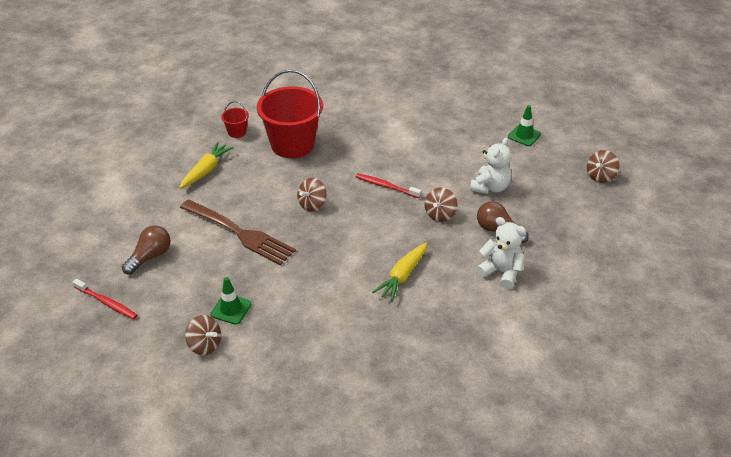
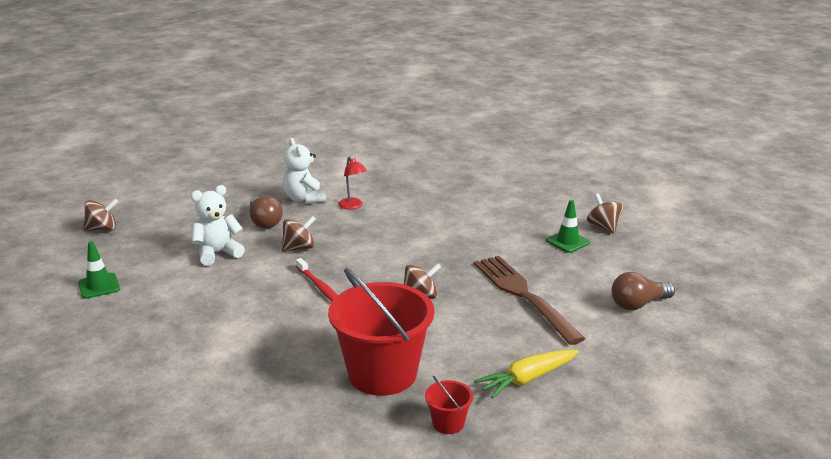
camera: 150 degrees left, 15 degrees down
red toothbrush [73,279,137,319] -> none
yellow carrot [372,243,427,302] -> none
none -> red lamp [338,156,367,210]

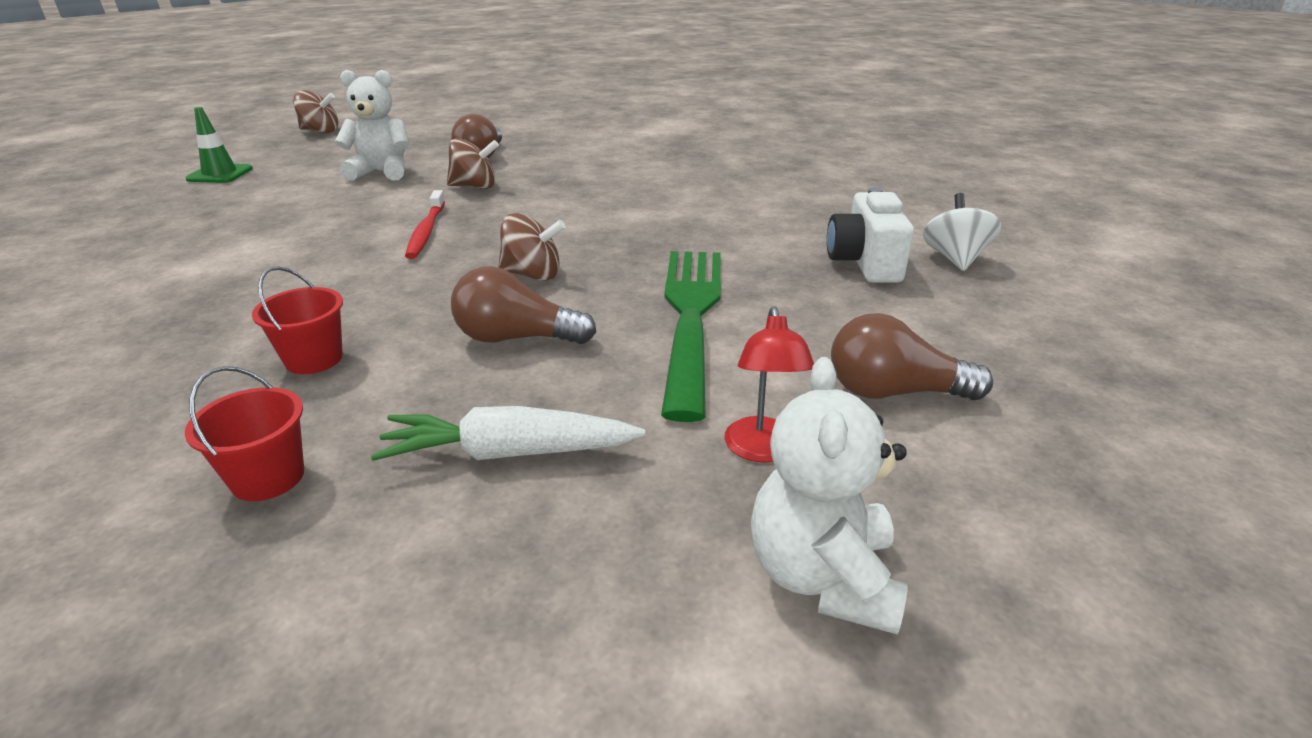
camera: 30 degrees right, 5 degrees up
white teddy bear [283,138,326,204] -> white teddy bear moved to [751,357,908,635]
red bucket [328,268,434,396] -> red bucket [252,266,343,374], size x0.43
red lamp [338,156,367,210] -> red lamp moved to [724,306,814,463]
brown fork [474,256,585,345] -> green fork [661,251,721,422]
yellow carrot [474,350,578,398] -> white carrot [371,406,645,461]
green traffic cone [546,200,590,253] -> white camera [827,188,914,283]
brown spinning top [587,193,623,234] -> white spinning top [923,193,1001,271]
none -> brown light bulb [451,266,596,344]

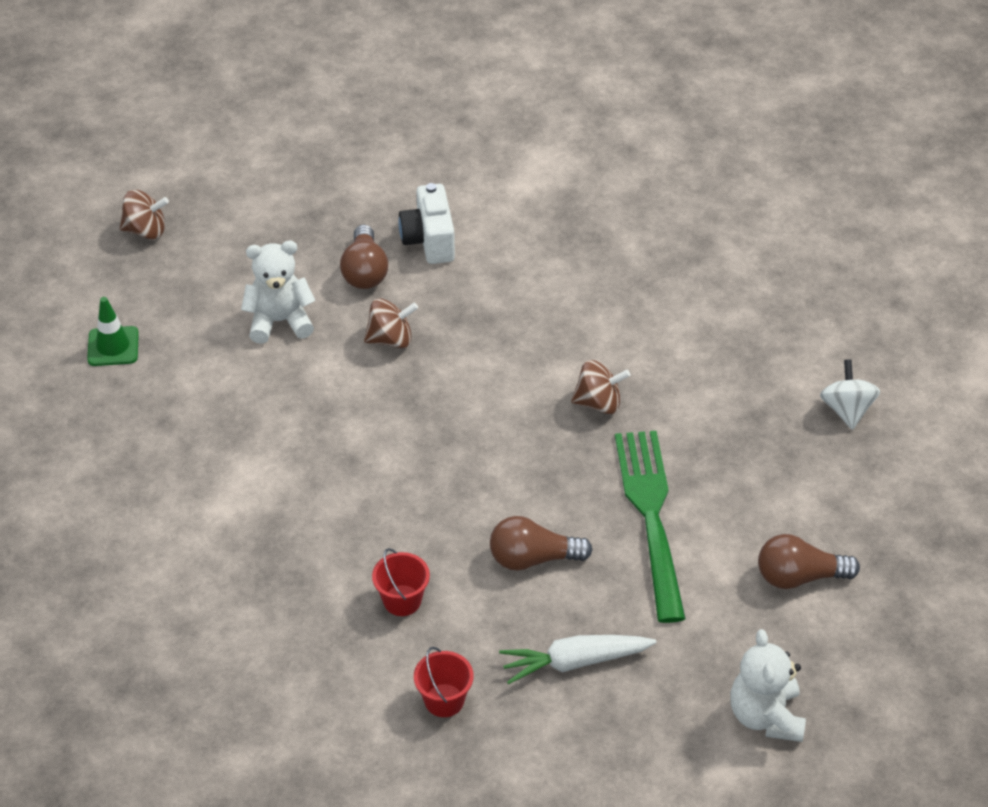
camera: 10 degrees left, 15 degrees up
red toothbrush [405,190,445,259] -> none
brown spinning top [498,213,566,281] -> brown spinning top moved to [571,360,630,414]
red lamp [724,306,814,463] -> none
white camera [827,188,914,283] -> white camera moved to [398,183,455,264]

